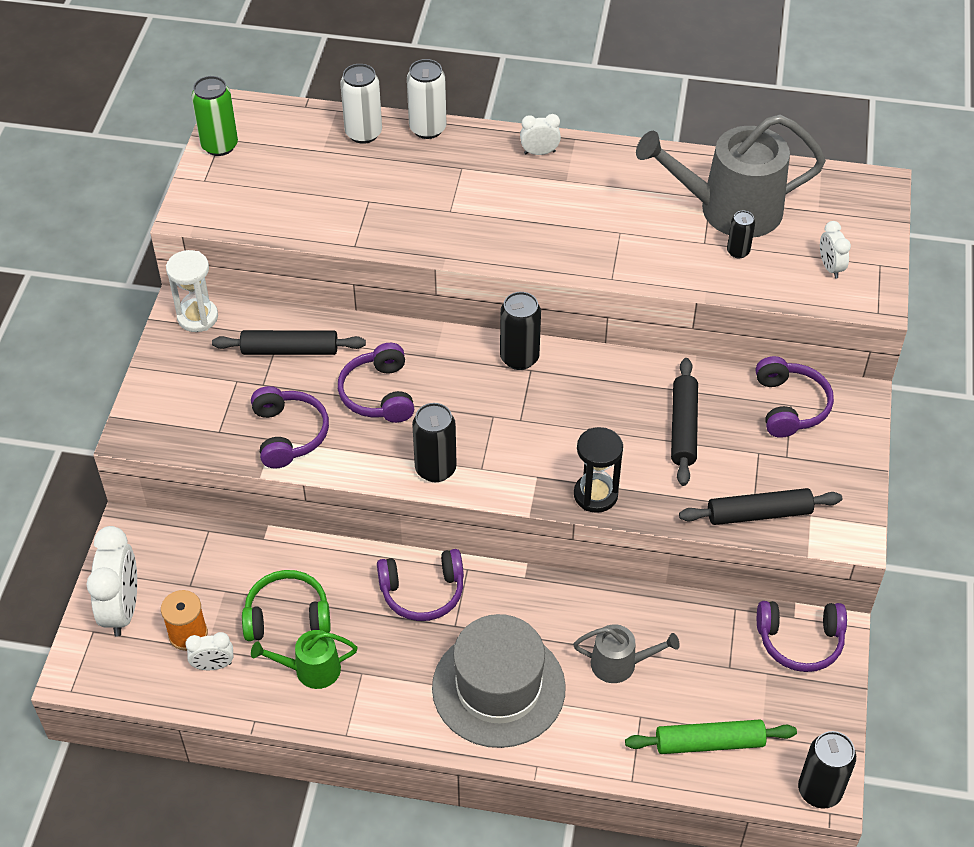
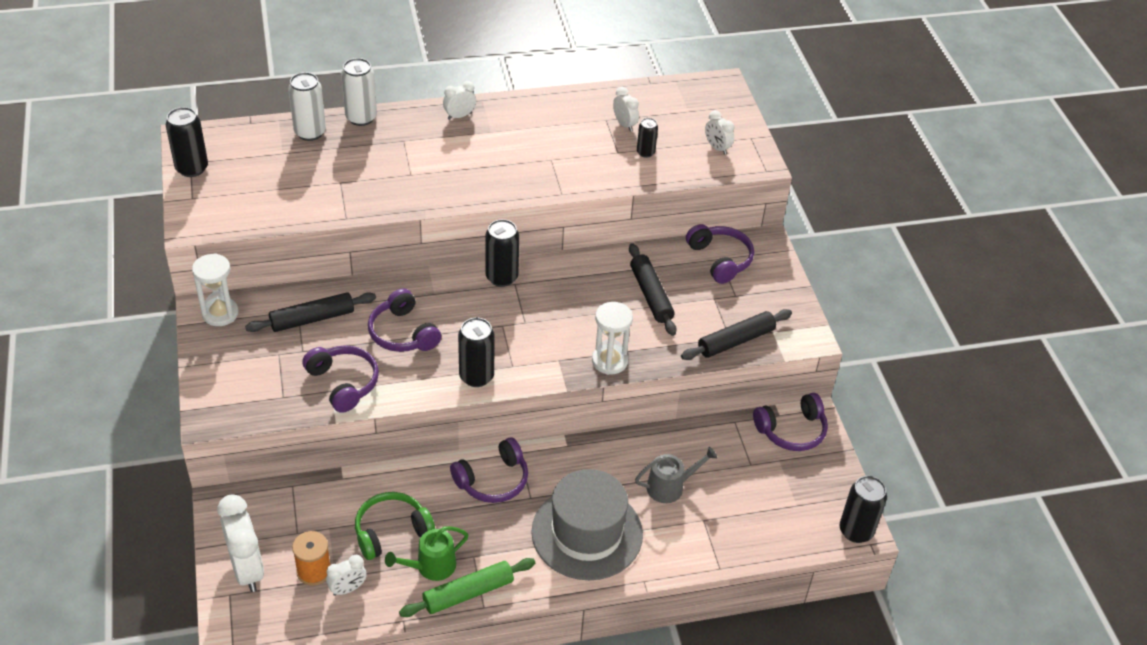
camera: 25 degrees left, 5 degrees down
green can [192,76,238,156] -> black can [166,107,208,177]
black hourglass [574,427,623,513] -> white hourglass [592,302,633,375]
green rolling pin [625,720,797,754] -> green rolling pin moved to [399,558,535,617]
grey watering can [636,114,826,238] -> white clock [613,87,639,131]

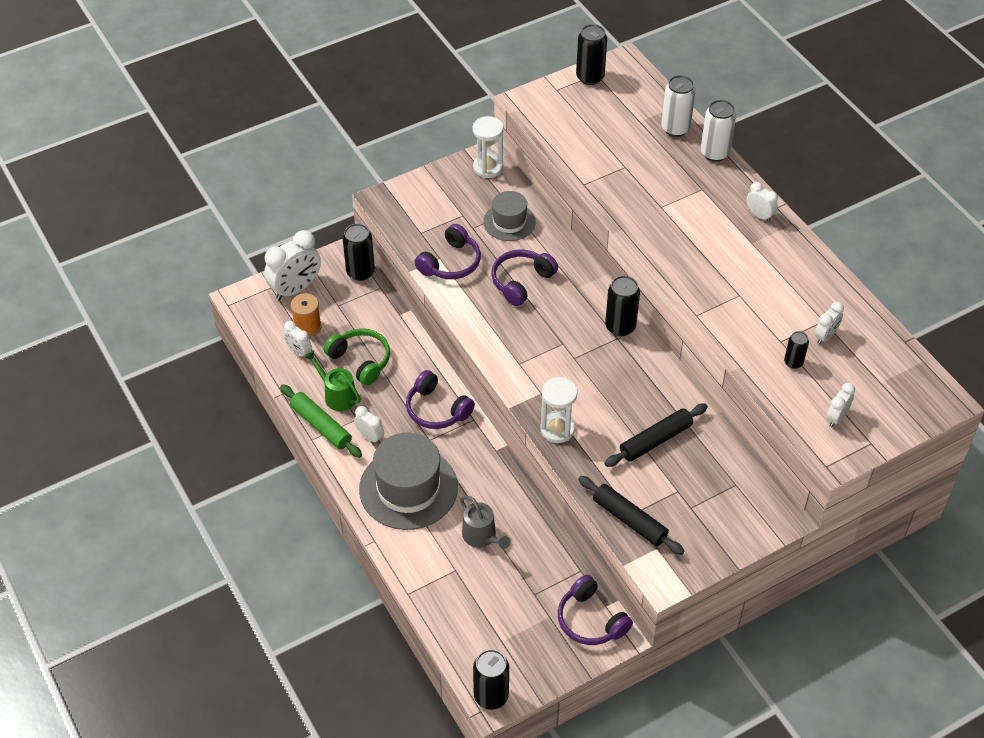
camera: 75 degrees right, 5 degrees up
black rolling pin [245,292,376,332] -> grey hat [483,191,536,241]
black can [458,318,495,387] -> black can moved to [343,224,375,281]
purple headphones [686,224,754,284] -> none
none -> white clock [354,406,384,444]

